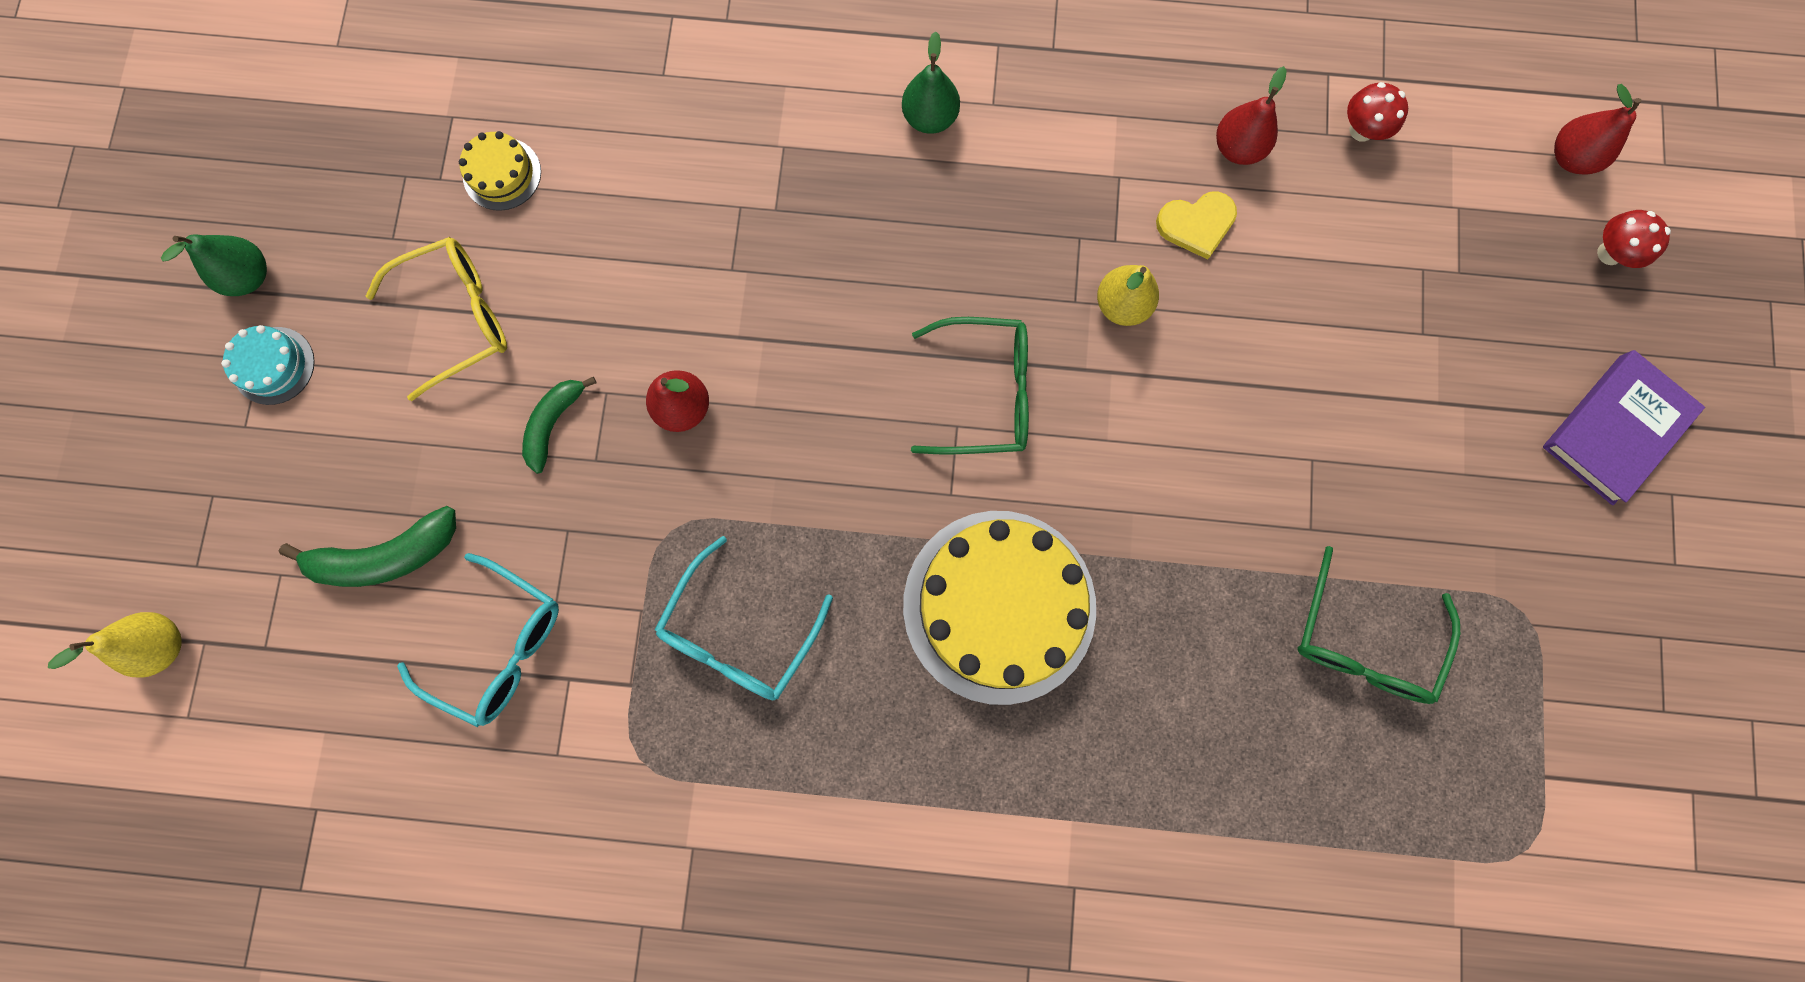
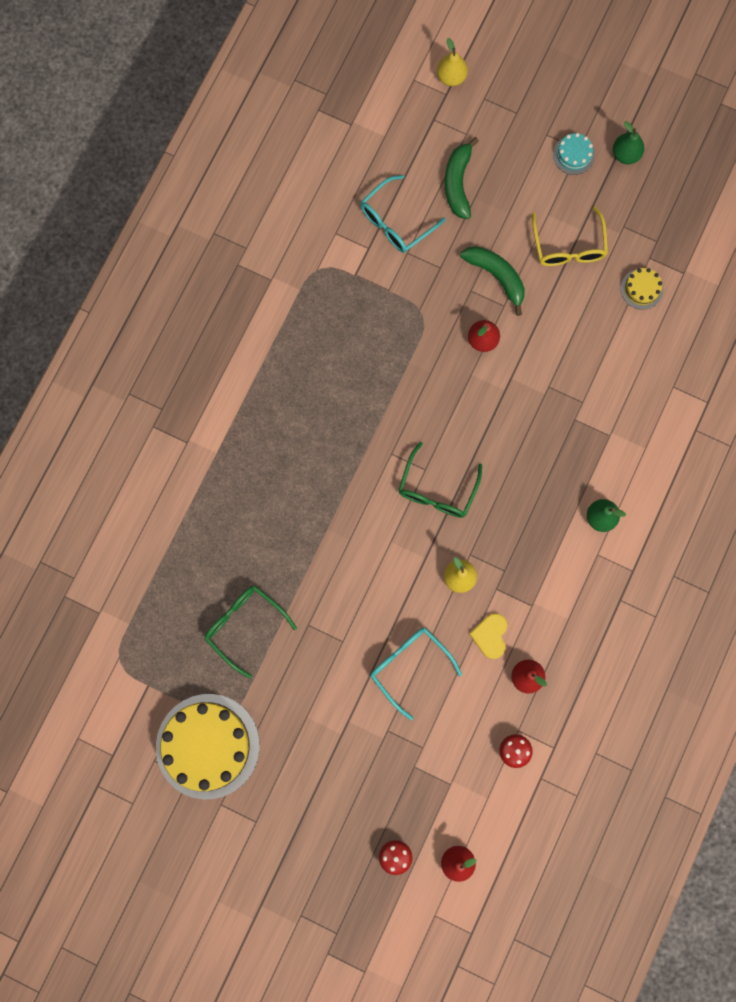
camera: 110 degrees right, 0 degrees up
green banana [522,376,597,474] -> green banana [460,246,525,316], size x1.53
turquoise glasses [655,536,833,700] -> turquoise glasses moved to [370,628,462,720]
yellow cake [903,511,1096,705] -> yellow cake moved to [156,694,260,799]
purple book [1543,350,1705,505] -> none

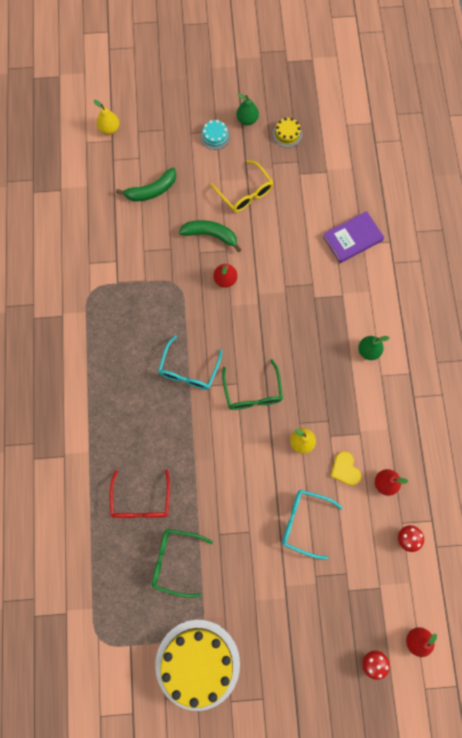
camera: 30 degrees left, 5 degrees down
turquoise glasses [360,175,446,253] -> turquoise glasses moved to [158,335,222,390]
green banana [444,137,479,219] -> green banana turned 90 degrees counterclockwise [116,167,176,201]
yellow cake [621,268,663,310] -> yellow cake moved to [272,117,302,148]
none -> red glasses [110,469,170,518]
none -> purple book [323,211,384,263]

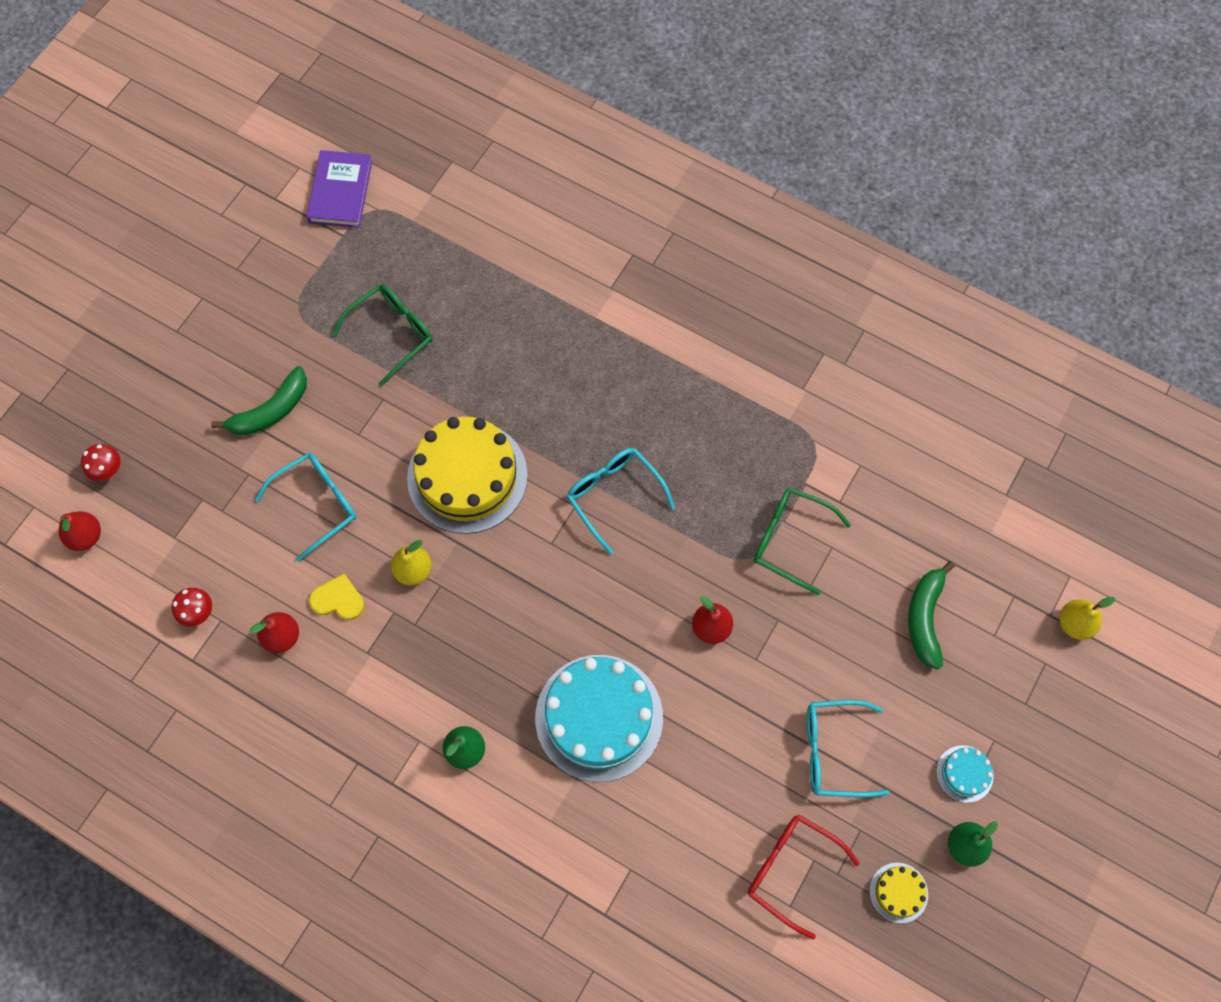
camera: 125 degrees right, 5 degrees down
red glasses [110,469,170,518] -> red glasses moved to [748,815,860,939]
yellow cake [155,619,240,711] -> yellow cake moved to [407,417,528,534]
green banana [179,220,241,252] -> green banana moved to [211,366,307,436]
yellow glasses [210,160,274,212] -> turquoise glasses [807,700,889,797]
green glasses [222,359,283,410] -> green glasses moved to [754,488,851,595]
purple book [323,211,384,263] -> purple book moved to [306,150,372,228]
none -> turquoise cake [535,655,663,782]

